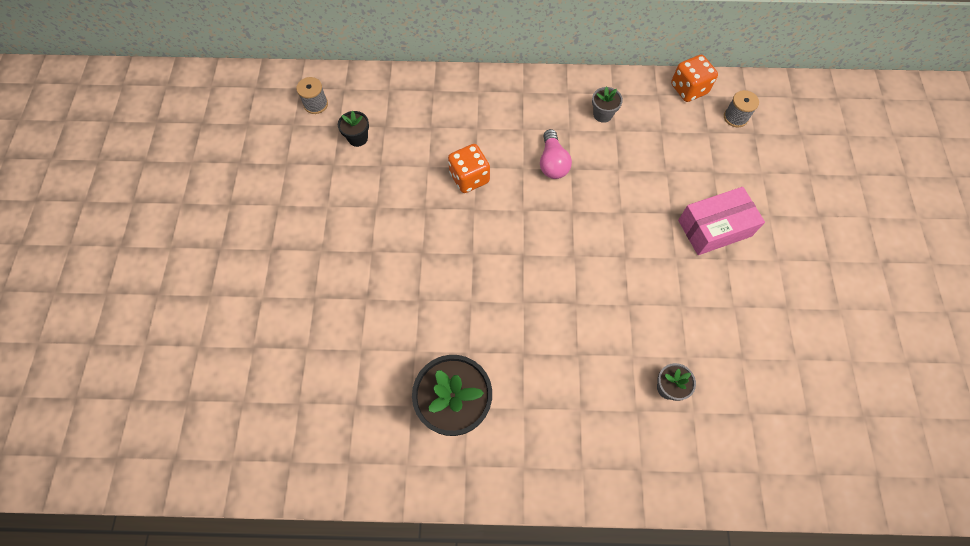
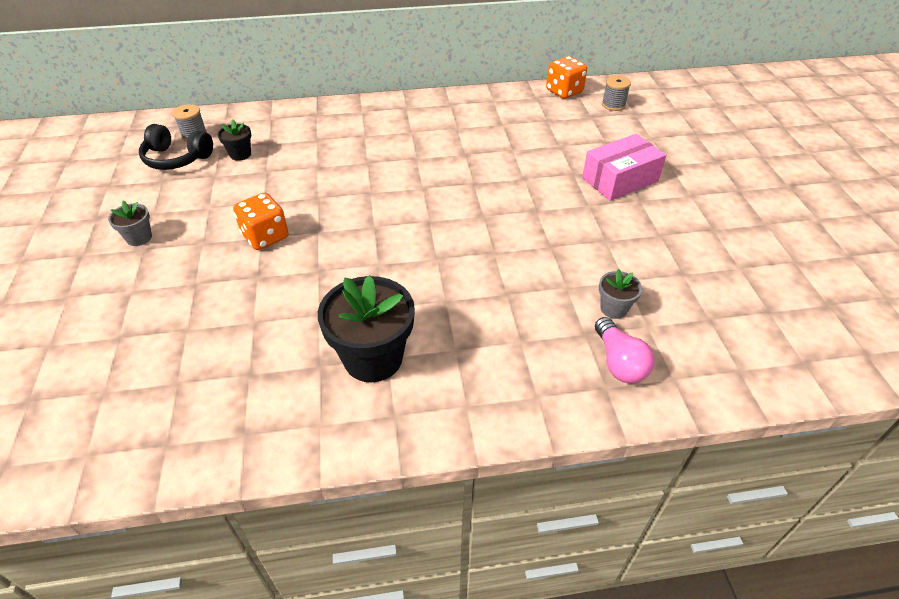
camera: 10 degrees left, 20 degrees down
orange dice [448,144,490,193] -> orange dice moved to [233,193,289,250]
pink light bulb [540,129,572,179] -> pink light bulb moved to [595,317,655,383]
grey flower pot [592,87,623,123] -> grey flower pot moved to [108,201,152,246]
none -> black headphones [139,124,213,170]

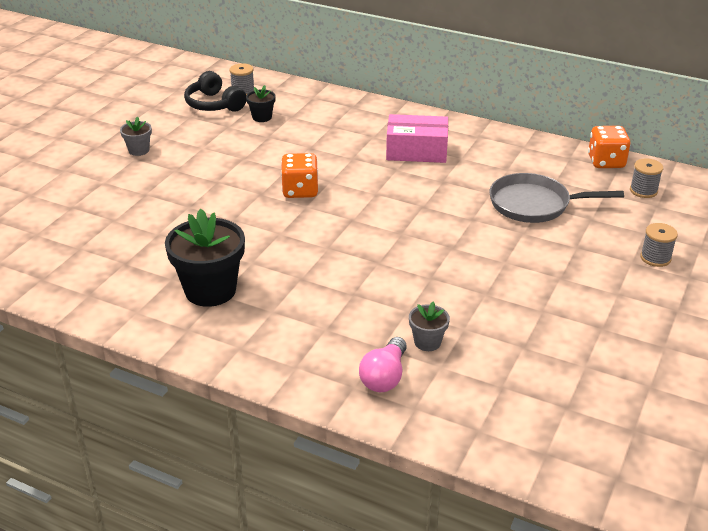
camera: 35 degrees right, 10 degrees down
orange dice [233,193,289,250] -> orange dice moved to [281,153,318,198]
pink box [582,134,666,201] -> pink box moved to [386,114,448,163]
none -> grey pan [489,173,624,223]
none -> grey spool [640,223,678,267]

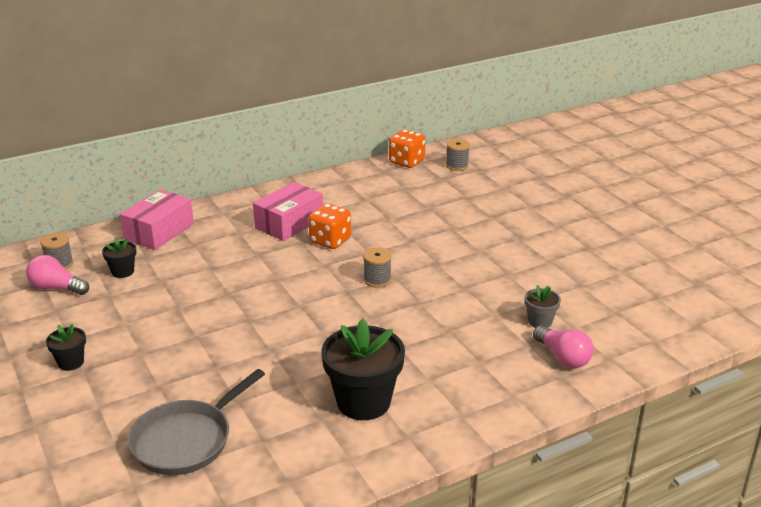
camera: 55 degrees left, 5 degrees down
grey flower pot [120,116,152,156] -> black flower pot [46,324,86,371]
black headphones [184,71,247,112] -> pink light bulb [26,255,89,295]
orange dice [281,153,318,198] -> orange dice moved to [308,203,351,249]
grey pan [489,173,624,223] -> grey pan moved to [127,369,265,475]
grey spool [640,223,678,267] -> grey spool moved to [363,247,392,288]
none -> pink box [120,189,194,250]

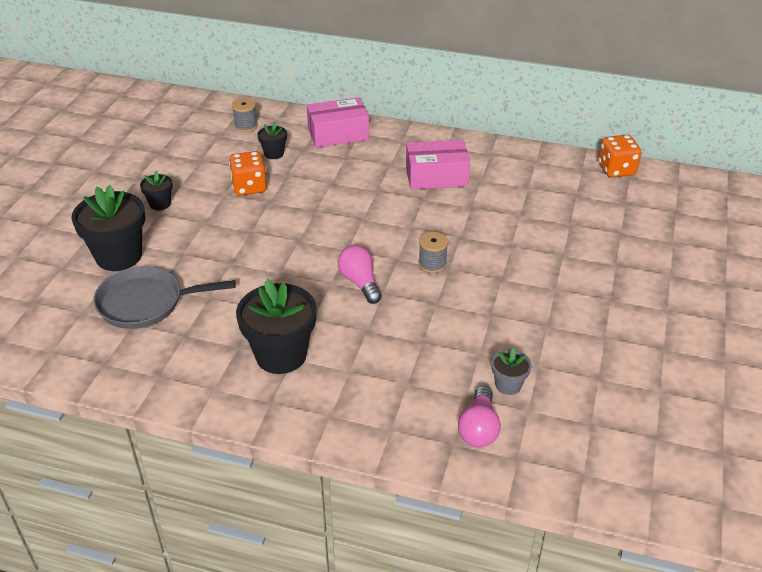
camera: 45 degrees right, 10 degrees up
pink light bulb [26,255,89,295] -> pink light bulb moved to [338,245,382,304]
orange dice [308,203,351,249] -> orange dice moved to [229,151,267,196]
grey spool [446,139,470,171] -> none
none -> black flower pot [71,185,145,271]

